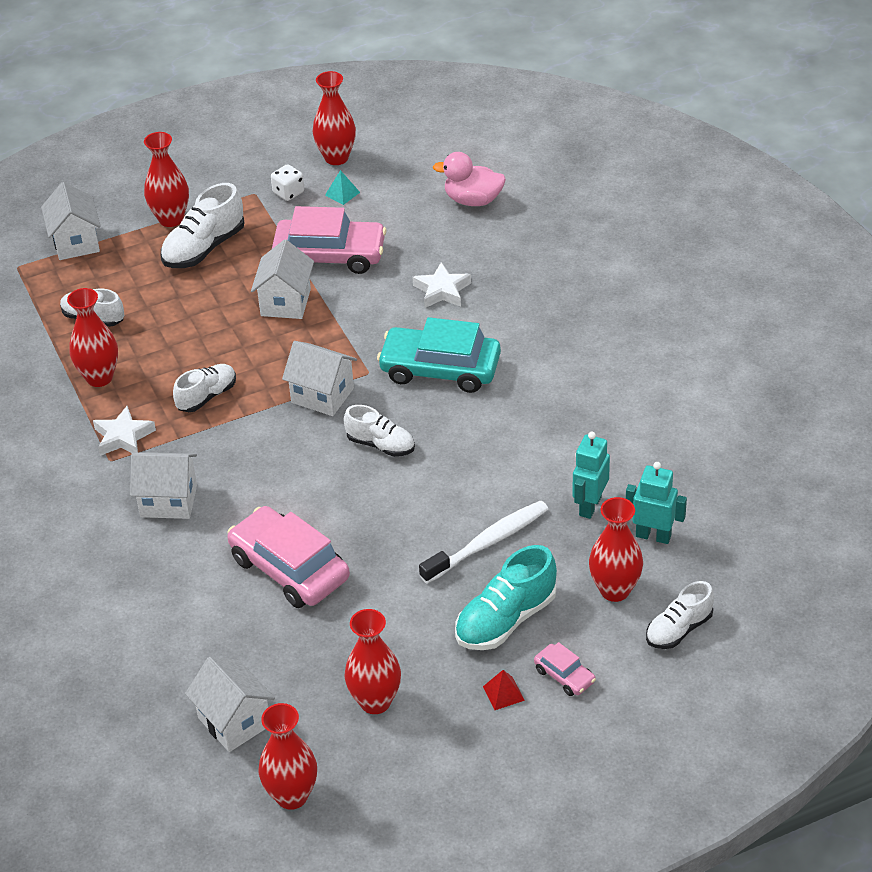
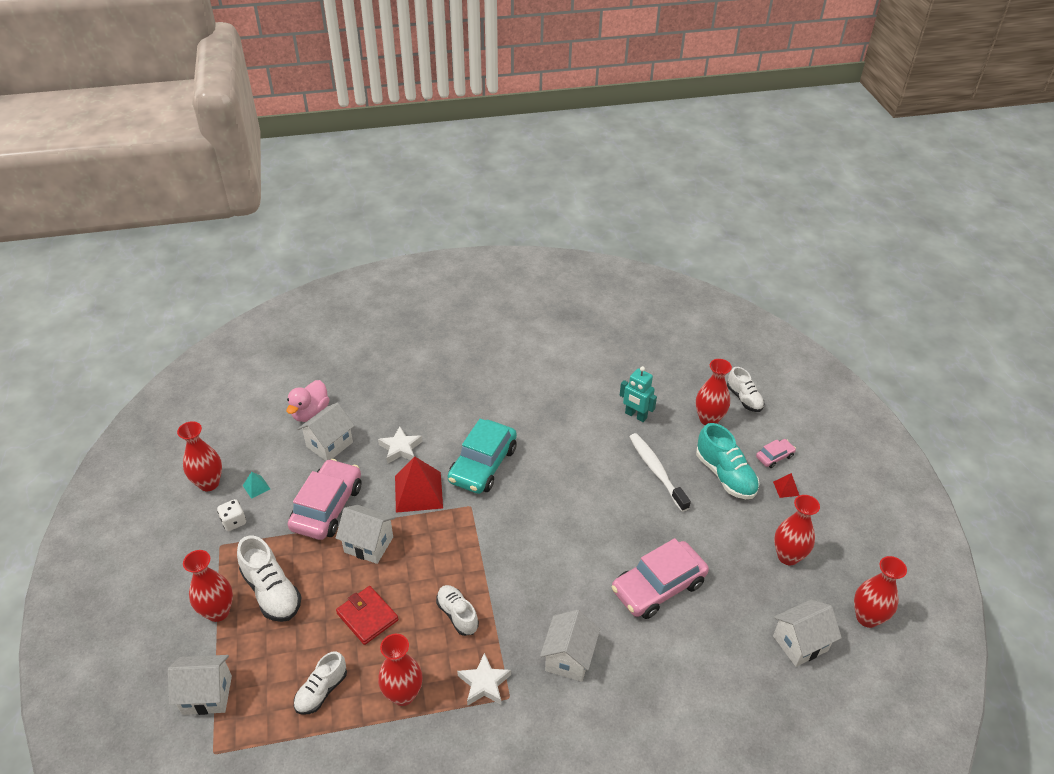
camera: 80 degrees left, 0 degrees up
white house [282,341,357,416] -> white house moved to [298,403,354,461]
white shoe [344,405,415,457] -> none
turquoise robot [626,462,687,544] -> none
none -> red wallet [336,586,398,645]
none -> red pyramid [395,456,443,513]

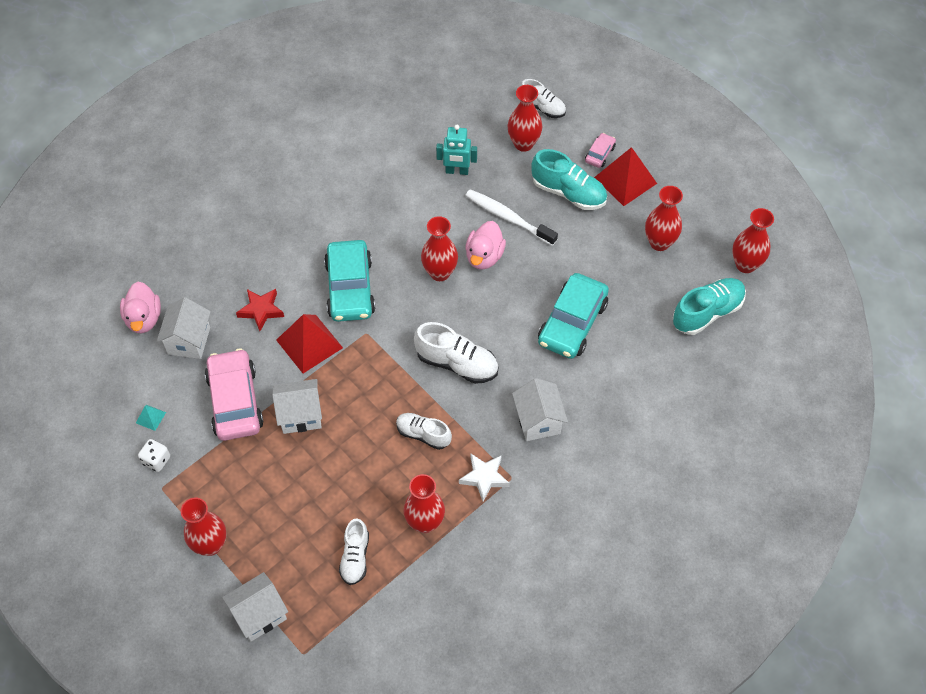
camera: 30 degrees left, 15 degrees up
red vase [177,421,222,491] -> red vase moved to [421,216,458,281]
white shoe [237,536,301,622] -> white shoe moved to [414,322,498,384]
red wallet [336,586,398,645] -> none
white star [378,426,423,464] -> red star [236,289,284,331]
pink car [612,538,709,619] -> turquoise car [538,273,609,359]
red pyramid [773,473,800,498] -> red pyramid [594,147,657,206], size x2.23
white house [773,600,842,667] -> turquoise shoe [673,278,746,335]
none -> pink duck [465,221,506,270]

